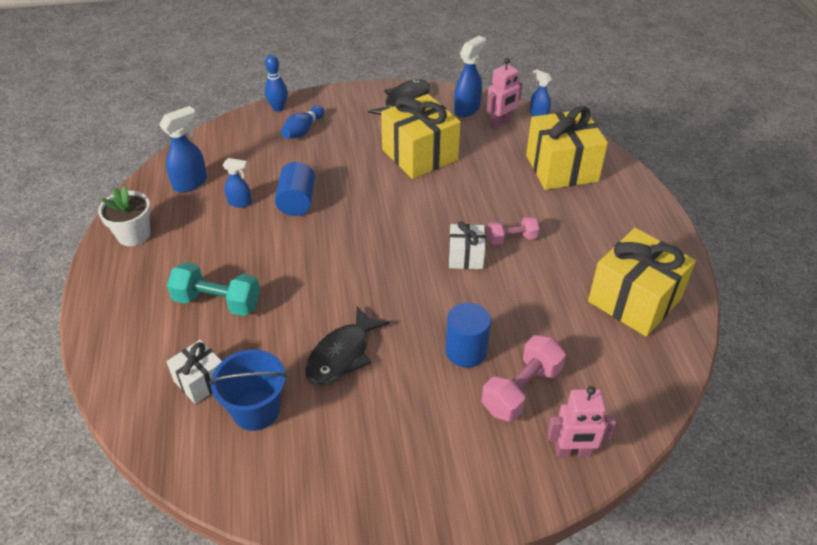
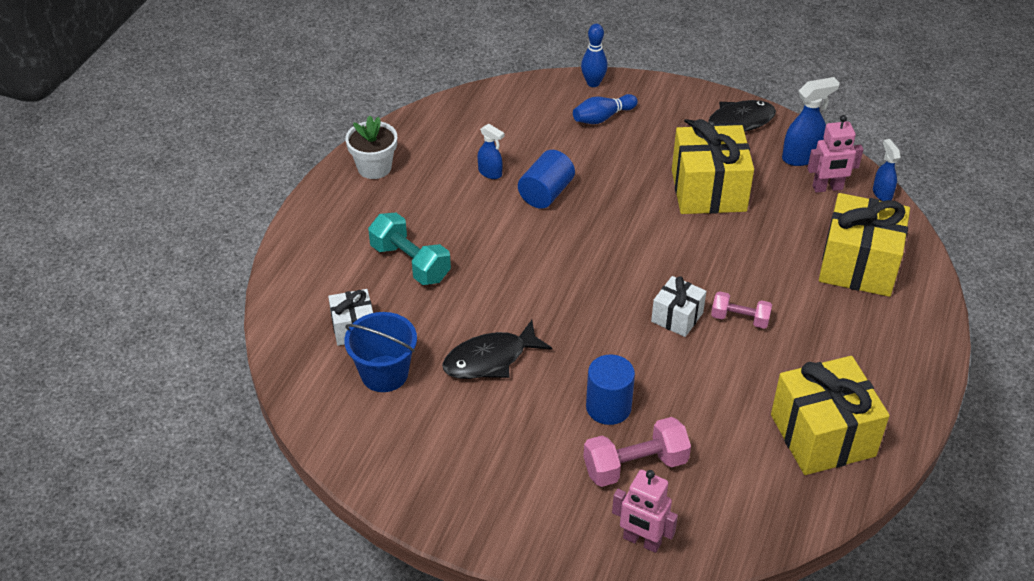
camera: 30 degrees right, 0 degrees up
blue spray bottle [159,106,207,193] -> none

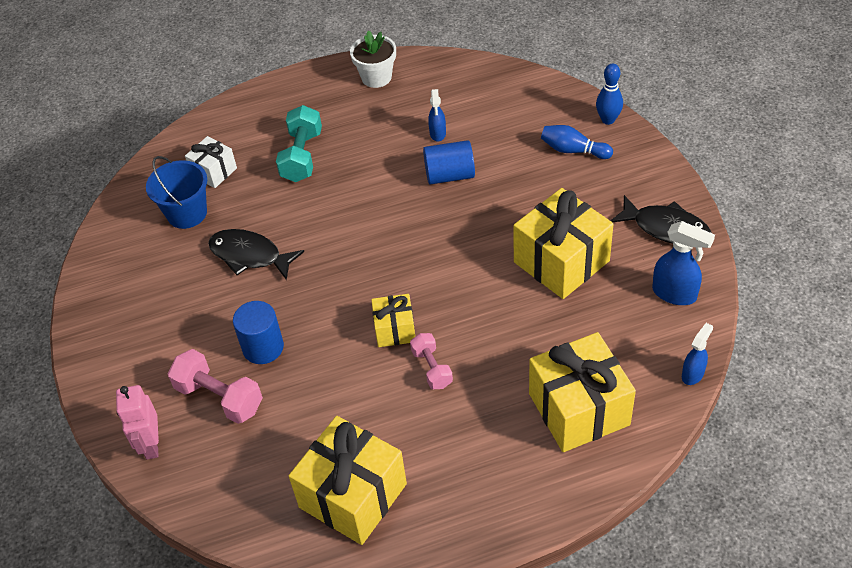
camera: 55 degrees right, 5 degrees up
white gift [651,276,706,337] -> yellow gift [371,294,415,347]
pink robot [807,115,863,193] -> none

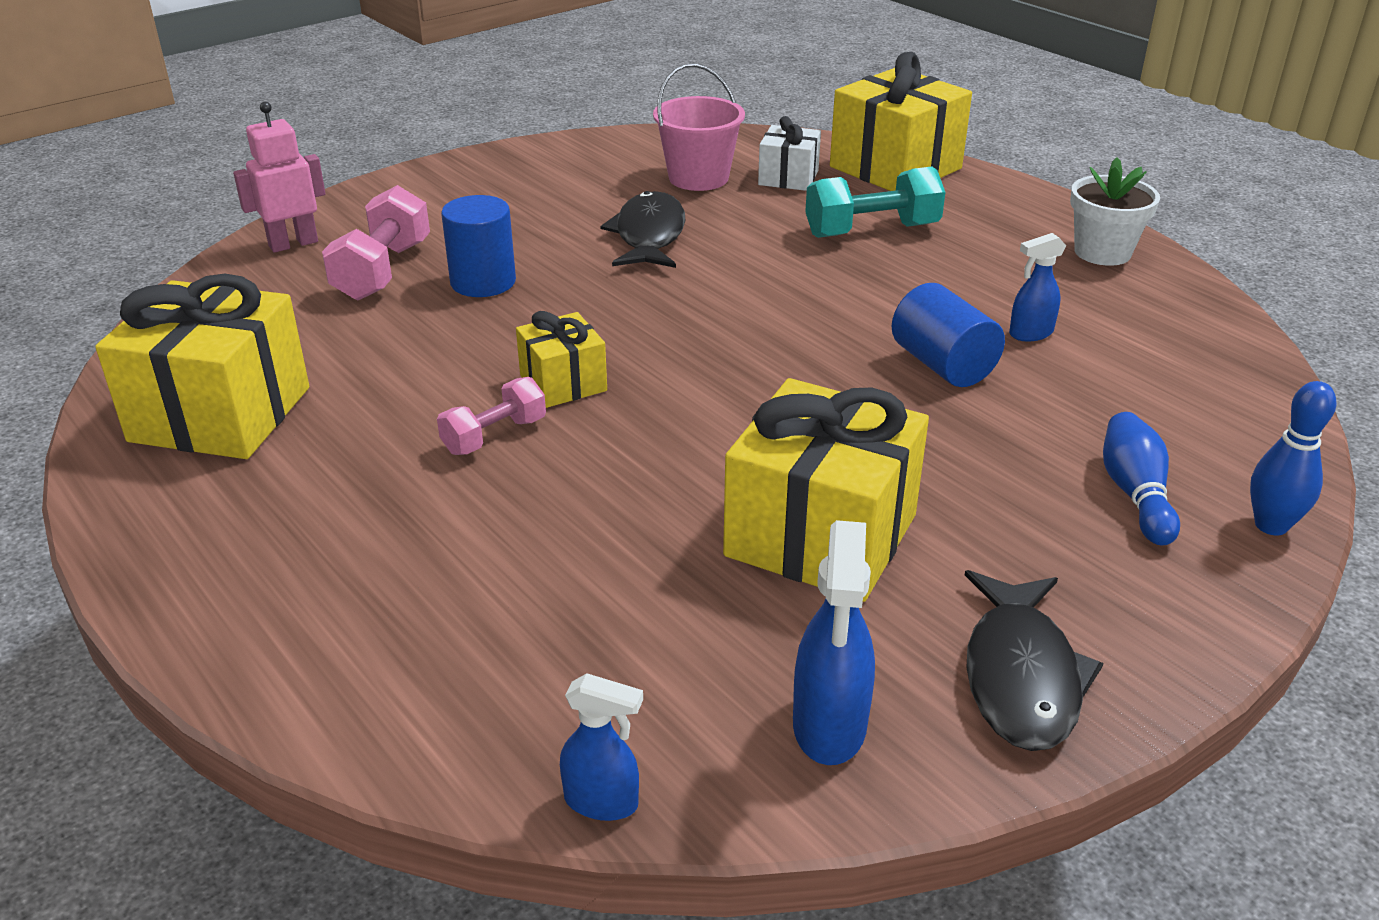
camera: 65 degrees right, 15 degrees down
blue bucket [146,156,207,229] -> pink bucket [653,63,745,191]
yellow gift [529,332,636,452] -> yellow gift moved to [830,52,972,191]

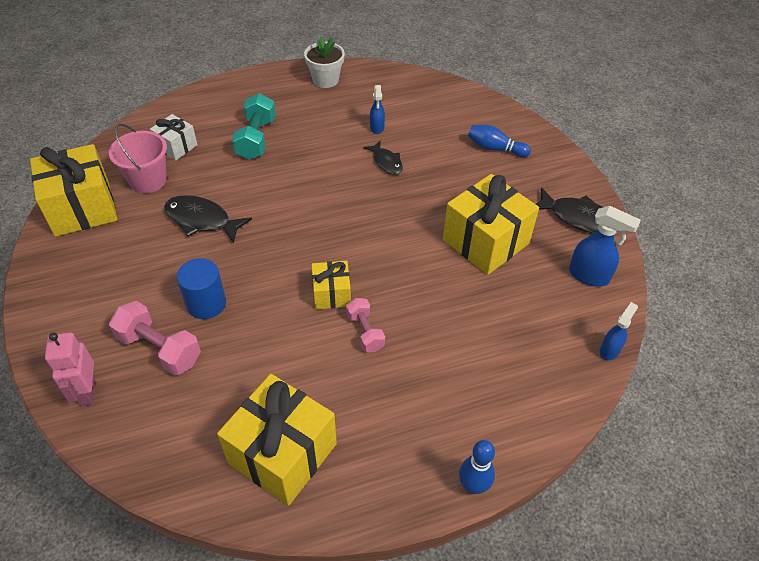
camera: 70 degrees left, 15 degrees up
yellow gift [830,52,972,191] -> yellow gift moved to [30,144,117,237]
blue cylinder [892,283,1005,387] -> black fish [363,140,403,175]
blue bowling pin [1250,381,1337,536] -> blue bowling pin moved to [459,440,495,494]

